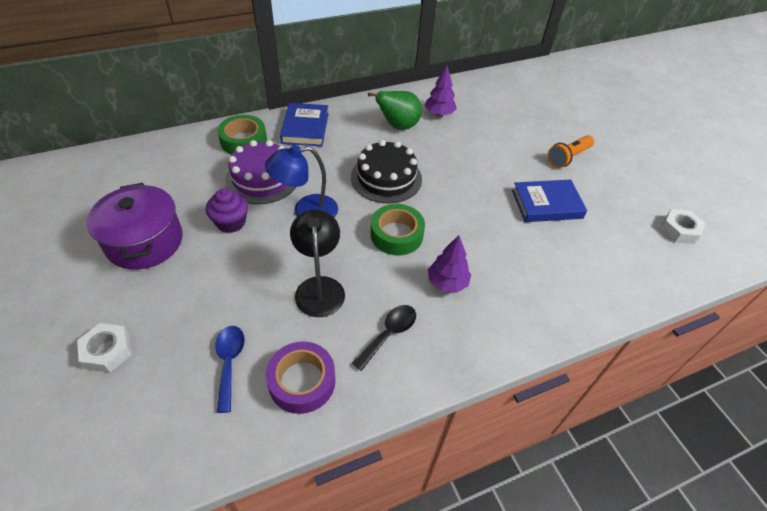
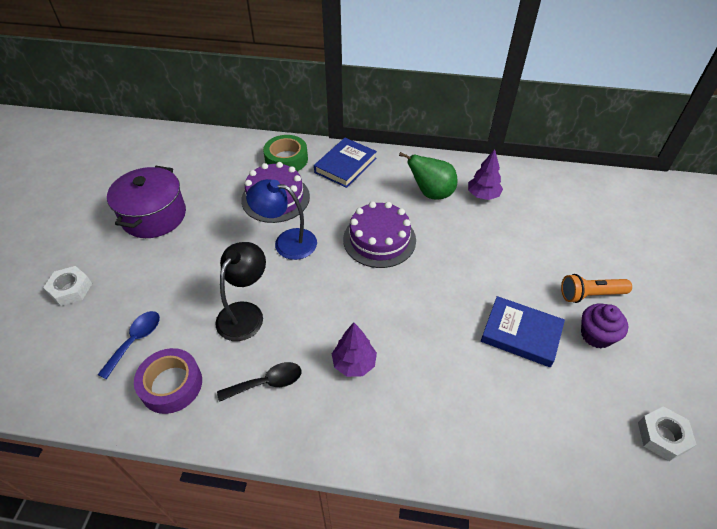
camera: 35 degrees right, 0 degrees up
purple cupcake [206,188,248,233] -> purple cupcake moved to [581,304,628,348]
black cake [351,140,422,203] -> purple cake [343,201,416,268]
green tape [371,204,425,255] -> none

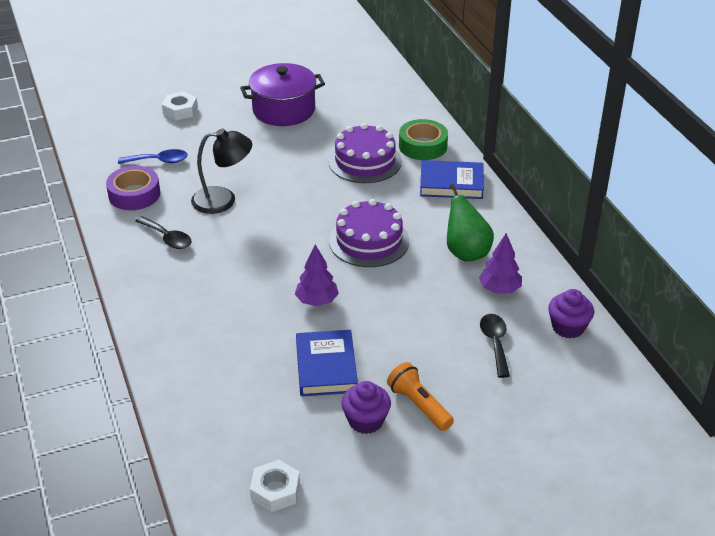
camera: 60 degrees right, 10 degrees down
blue lamp [246,179,317,260] -> none
purple tree [332,323,377,377] -> purple tree moved to [295,245,339,306]
none -> black spoon [480,314,510,378]
none -> purple cupcake [548,289,594,339]

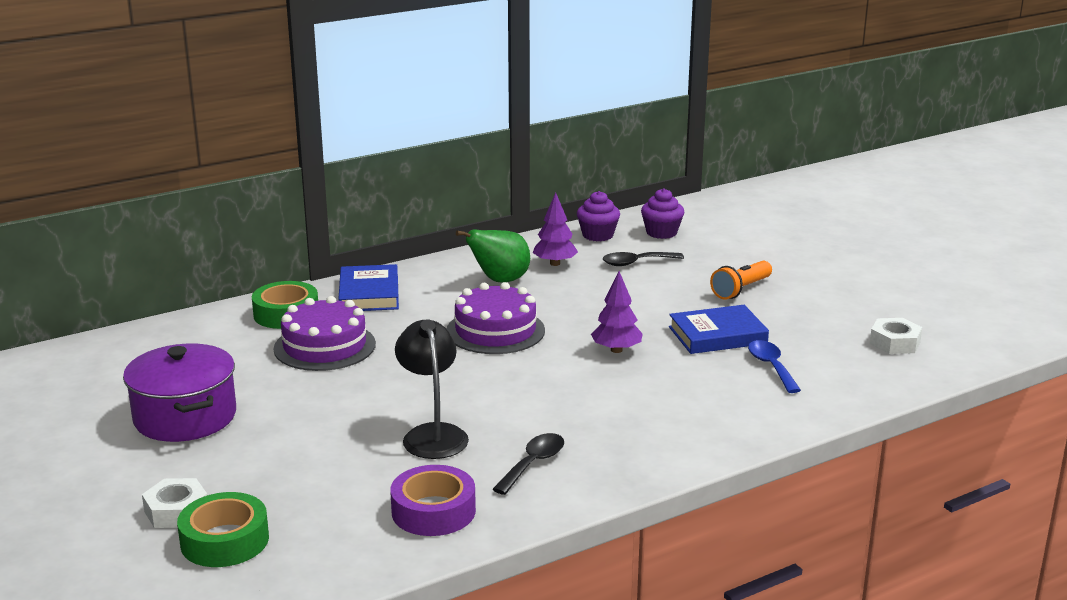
camera: 100 degrees left, 15 degrees down
blue spoon [118,149,188,164] -> blue spoon moved to [748,340,801,393]
purple cupcake [341,381,391,434] -> purple cupcake moved to [641,188,684,239]
none -> green tape [177,492,269,567]

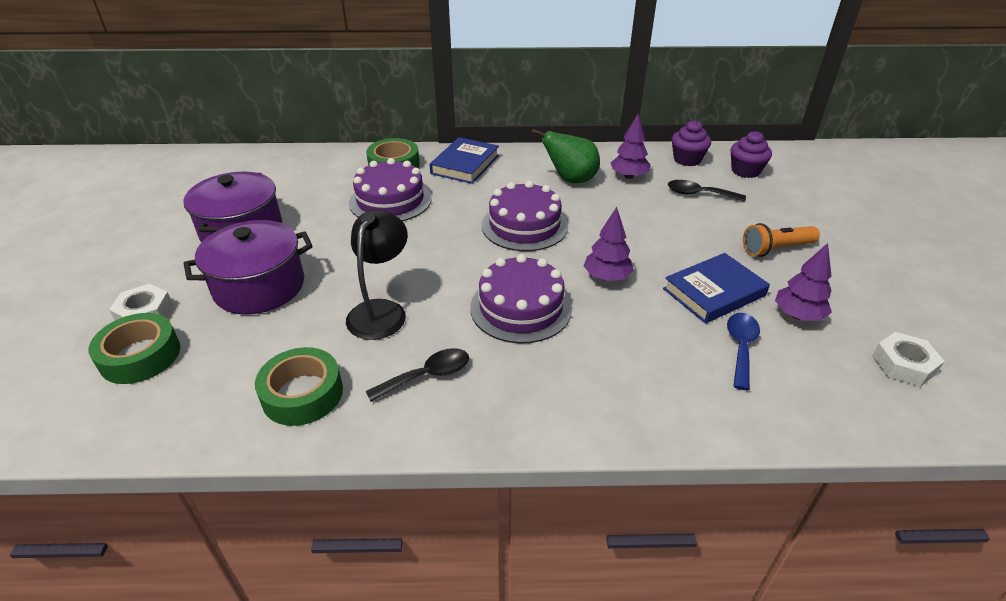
camera: 30 degrees right, 15 degrees up
purple tape [390,465,476,536] -> green tape [255,347,343,426]
blue book [669,305,769,354] -> blue book turned 45 degrees counterclockwise [663,253,770,323]
none -> purple pot [184,220,313,315]
none -> purple cake [470,254,572,343]
none -> purple tree [775,243,832,321]

